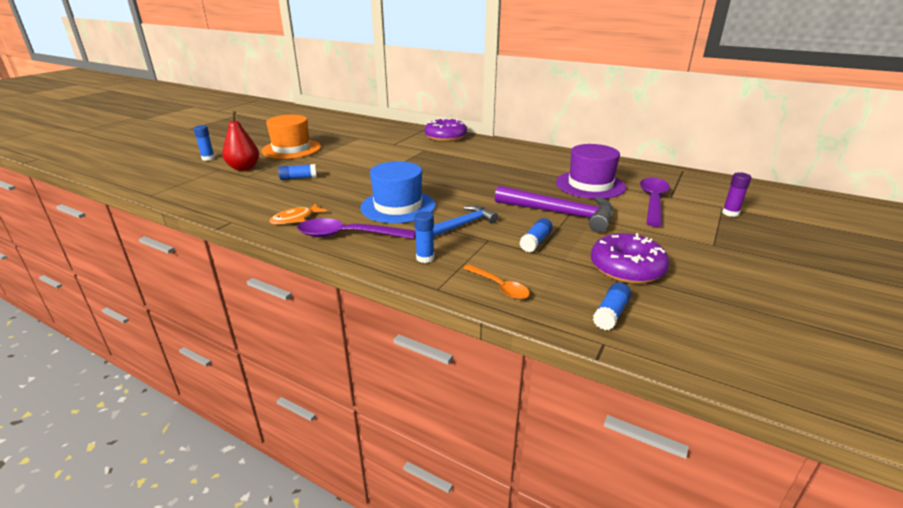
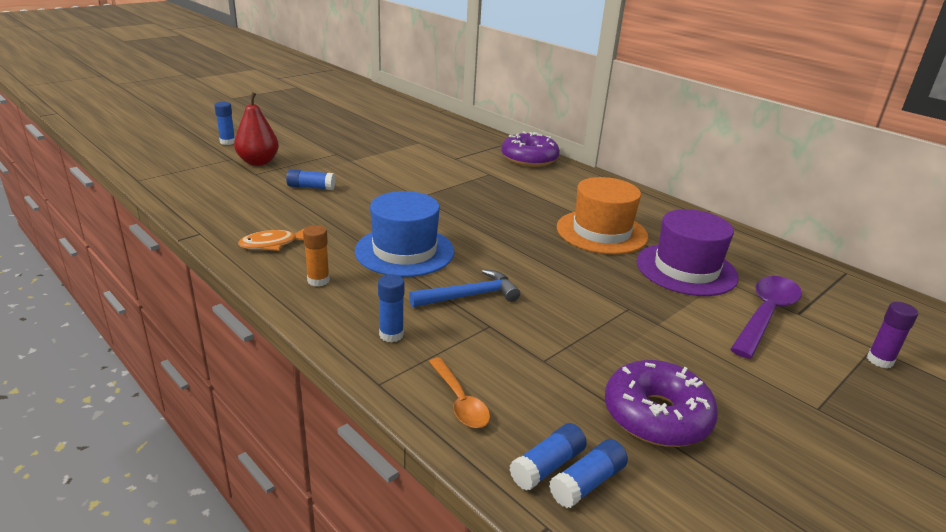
camera: 15 degrees right, 0 degrees up
orange hat [261,115,321,159] -> orange hat moved to [557,177,648,254]
purple spoon [297,218,416,239] -> orange glue stick [303,225,330,287]
purple hammer [495,186,613,232] -> none
blue glue stick [520,218,553,252] -> blue glue stick moved to [509,423,587,491]

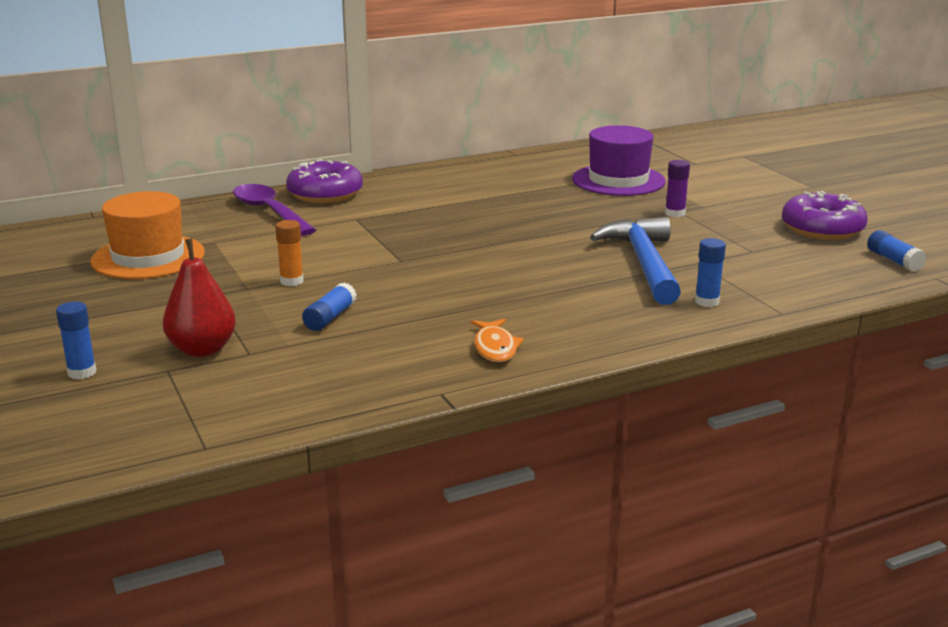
camera: 70 degrees left, 5 degrees down
orange glue stick [303,225,330,287] -> orange glue stick moved to [275,220,304,286]
blue hat [354,191,455,277] -> none
blue hammer [409,269,520,307] -> blue hammer [590,217,681,305], size x1.58
orange spoon [429,358,490,428] -> none
blue glue stick [509,423,587,491] -> none
orange hat [557,177,648,254] -> orange hat moved to [90,191,205,279]
purple spoon [730,276,802,359] -> purple spoon moved to [233,184,316,236]
purple glue stick [867,302,918,368] -> purple glue stick moved to [665,160,690,217]

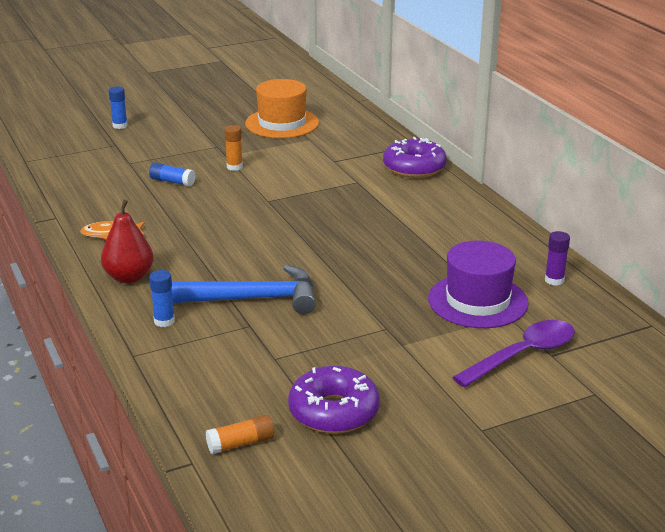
camera: 90 degrees right, 5 degrees up
red pear [163,239,236,357] -> red pear moved to [101,200,154,283]
purple spoon [233,184,316,236] -> purple spoon moved to [452,320,575,388]
purple glue stick [665,160,690,217] -> purple glue stick moved to [545,231,570,286]
blue glue stick [867,230,927,272] -> orange glue stick [206,415,274,454]

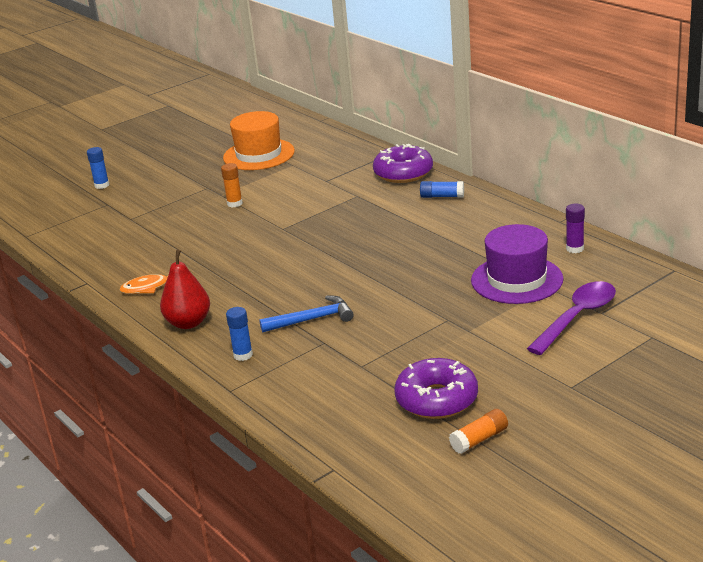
camera: 10 degrees left, 0 degrees up
blue glue stick [149,163,195,186] -> blue glue stick moved to [420,181,464,198]
blue hammer [172,265,316,314] -> blue hammer [259,295,354,333], size x0.63
orange glue stick [206,415,274,454] -> orange glue stick moved to [449,409,508,454]

